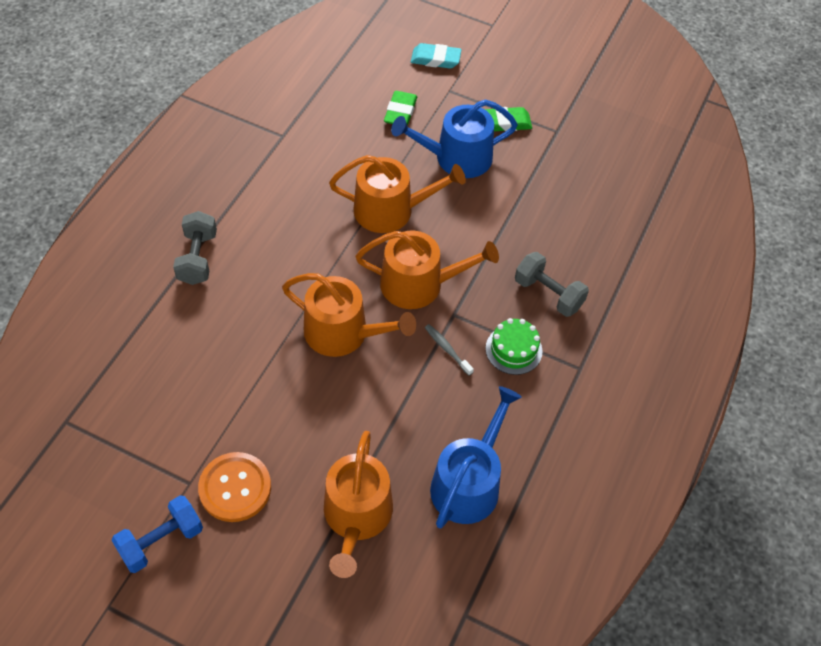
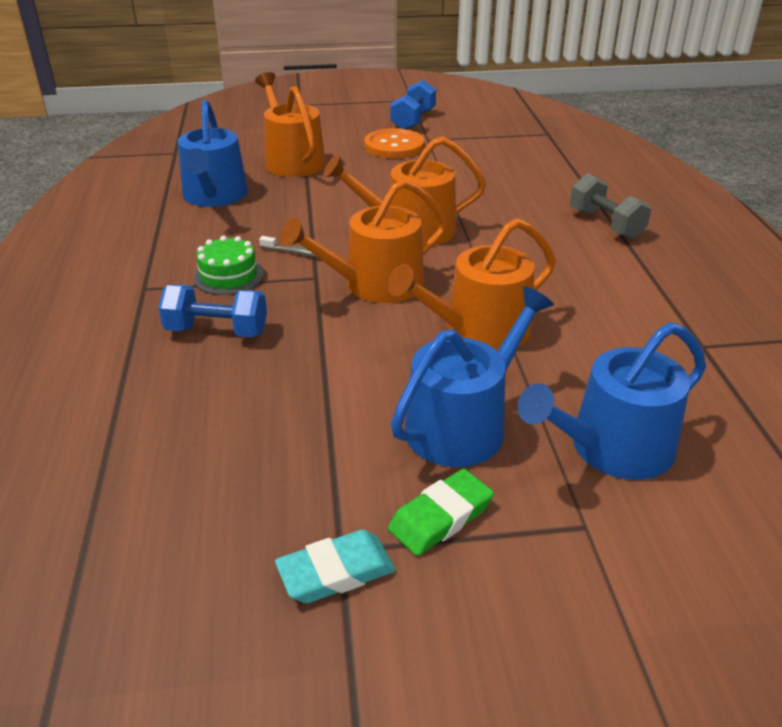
camera: 150 degrees right, 20 degrees down
green eraser [384,91,417,126] -> blue watering can [518,322,706,480]
turquoise eraser [411,43,462,69] -> turquoise eraser moved to [275,530,395,603]
grey dumbbell [515,252,589,317] -> blue dumbbell [158,285,267,337]

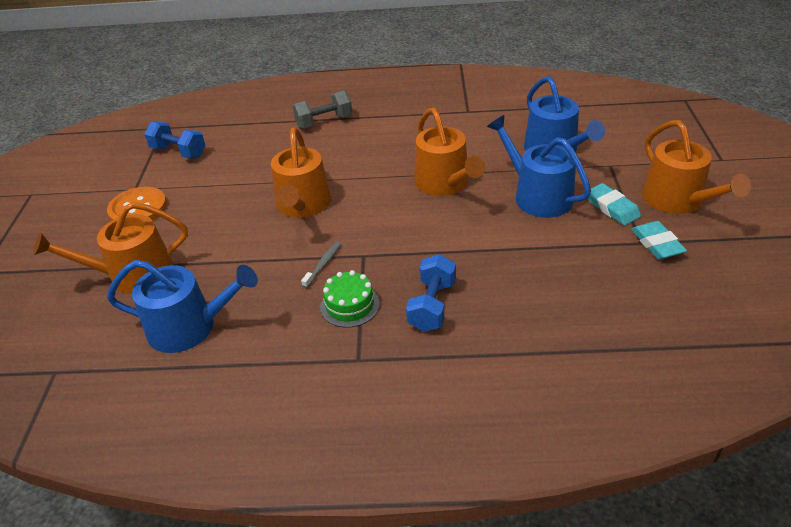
camera: 80 degrees left, 5 degrees up
orange watering can [280,179,447,303] -> orange watering can moved to [642,120,751,214]
green eraser [388,469,494,556] -> turquoise eraser [588,183,641,226]
blue dumbbell [390,80,436,129] -> blue dumbbell moved to [144,122,206,158]

